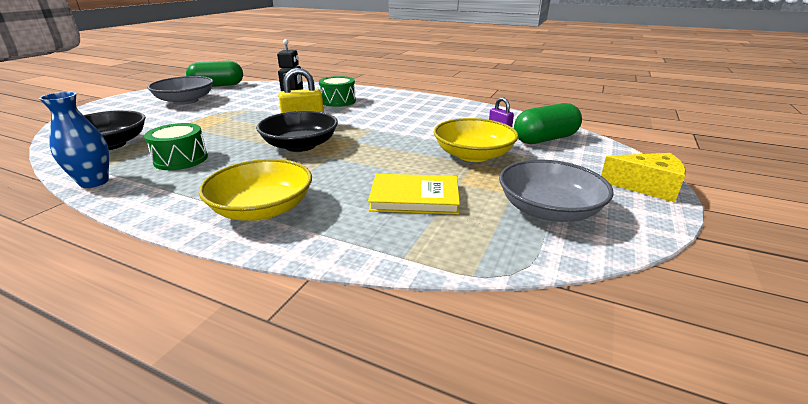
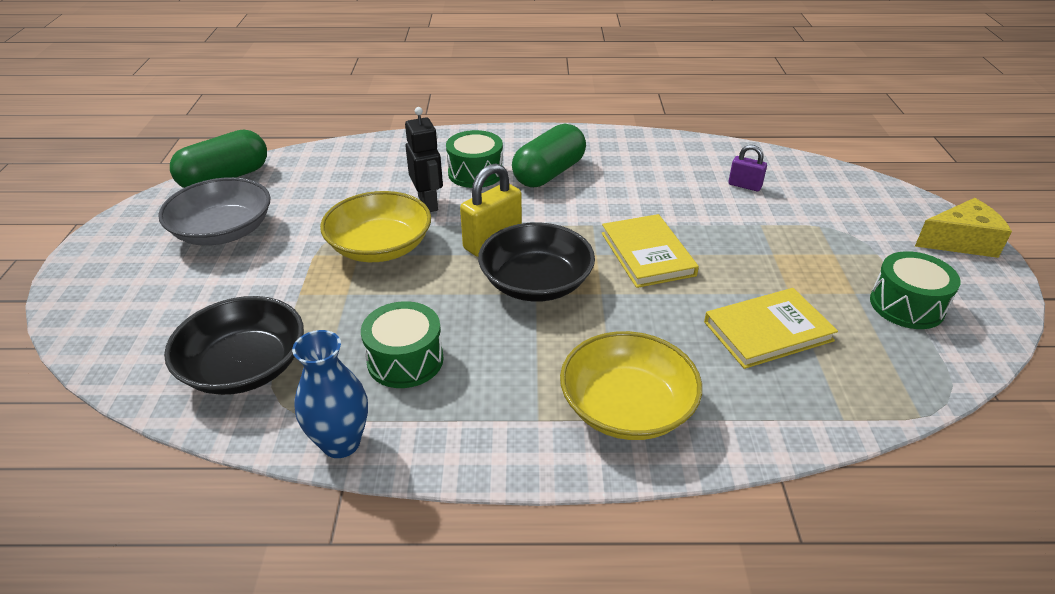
camera: 25 degrees left, 10 degrees up
yellow bowl [434,118,518,162] -> yellow bowl moved to [320,191,431,262]
grey bowl [499,160,614,222] -> green drum [870,251,961,329]
green capsule [514,103,582,144] -> green capsule moved to [512,123,586,187]
none -> yellow book [602,214,699,288]

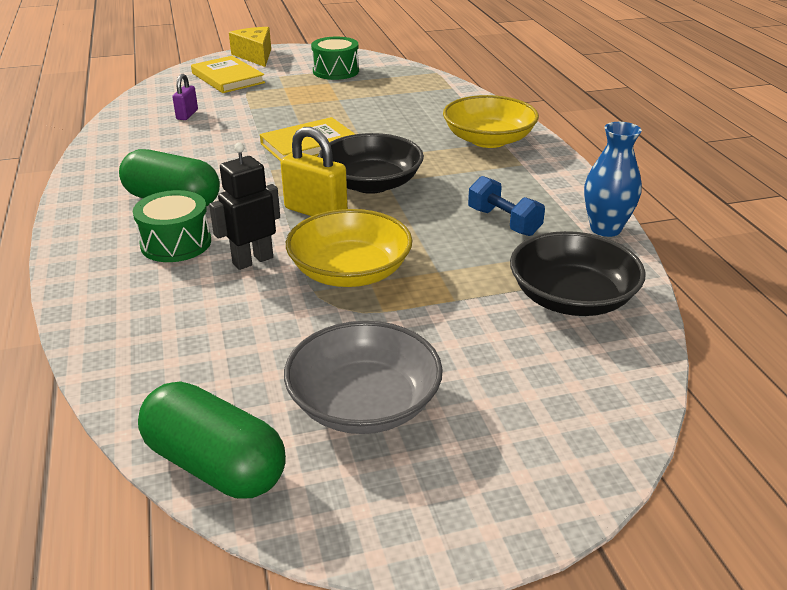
camera: 105 degrees left, 5 degrees down
green drum [361,301,444,388] -> blue dumbbell [468,176,545,236]
yellow book [704,288,838,369] -> yellow book moved to [191,56,265,93]

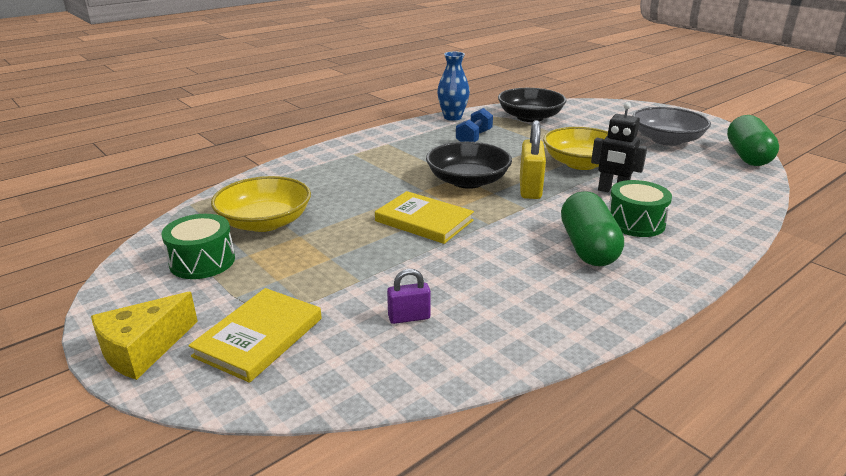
camera: 115 degrees left, 5 degrees down
yellow bowl [443,95,539,148] -> yellow bowl moved to [211,176,311,232]

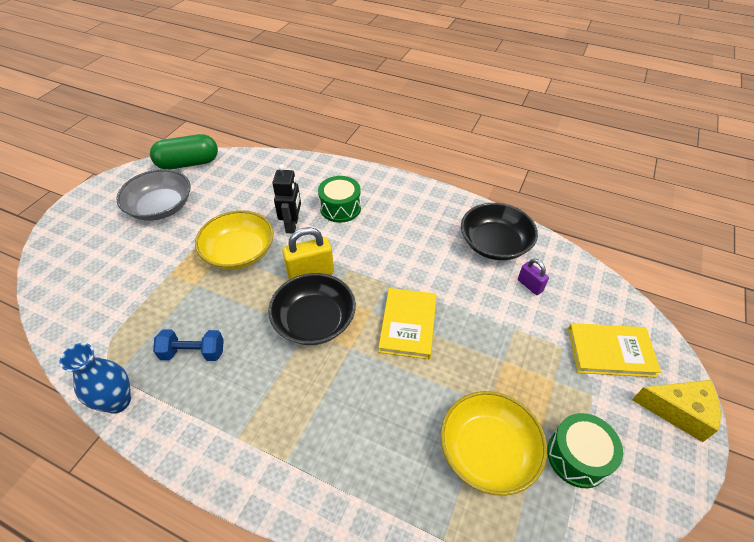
camera: 115 degrees left, 20 degrees up
black bowl [498,88,566,122] -> black bowl moved to [461,203,538,260]
green capsule [561,191,624,266] -> none

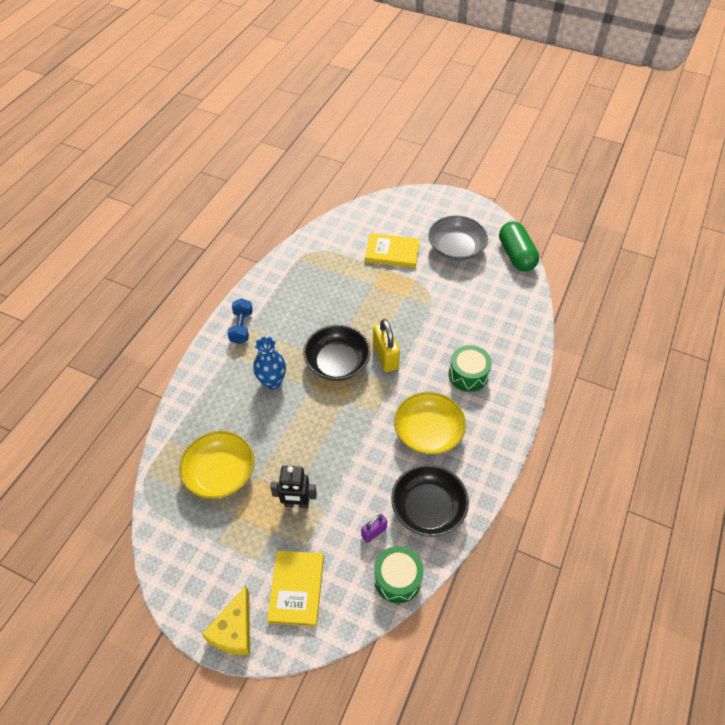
camera: 90 degrees right, 5 degrees up
blue vase [59,343,131,414] -> blue vase moved to [253,336,286,390]
blue dumbbell [153,329,224,361] -> blue dumbbell moved to [227,298,253,344]
yellow bowl [195,211,274,270] -> yellow bowl moved to [394,392,466,455]
black robot [272,164,301,234] -> black robot moved to [270,466,317,508]
yellow book [378,288,437,359] -> yellow book moved to [365,233,420,268]
green drum [547,413,623,488] -> green drum moved to [374,546,424,603]

